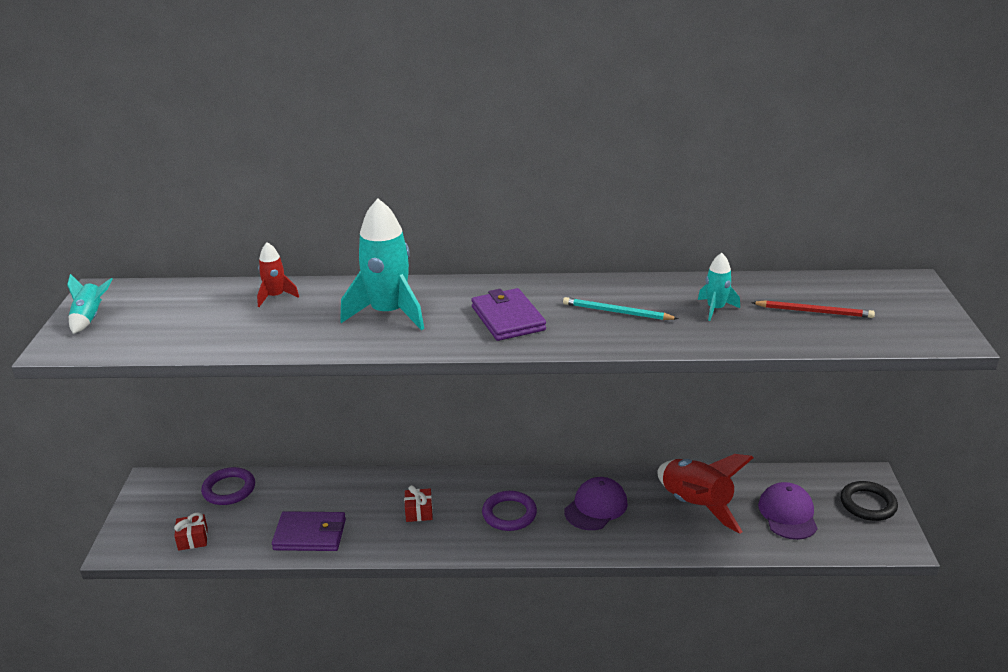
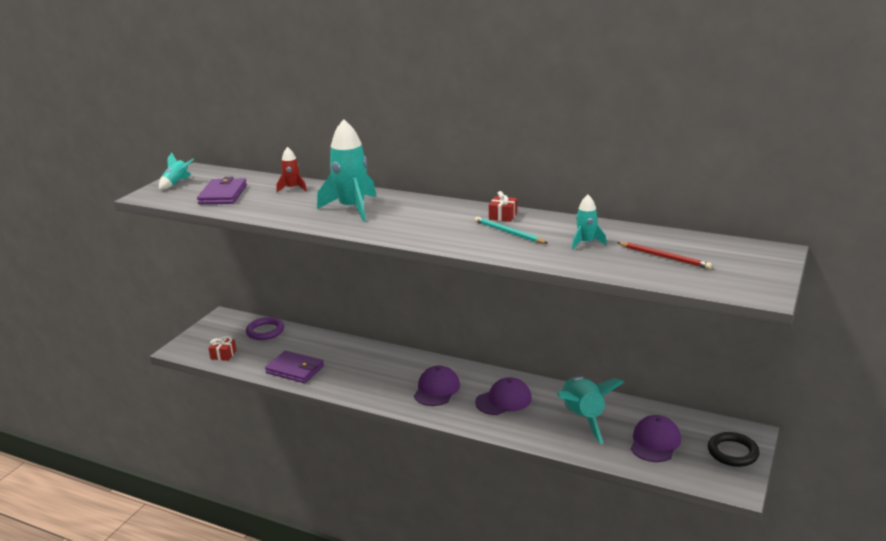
camera: 25 degrees right, 5 degrees down
red gift [404,485,433,522] -> red gift moved to [489,191,517,222]
purple wallet [471,288,546,341] -> purple wallet moved to [197,177,247,204]
purple ring [482,491,537,531] -> purple cap [414,365,460,406]
red rocket [657,454,754,534] -> turquoise rocket [557,376,624,444]

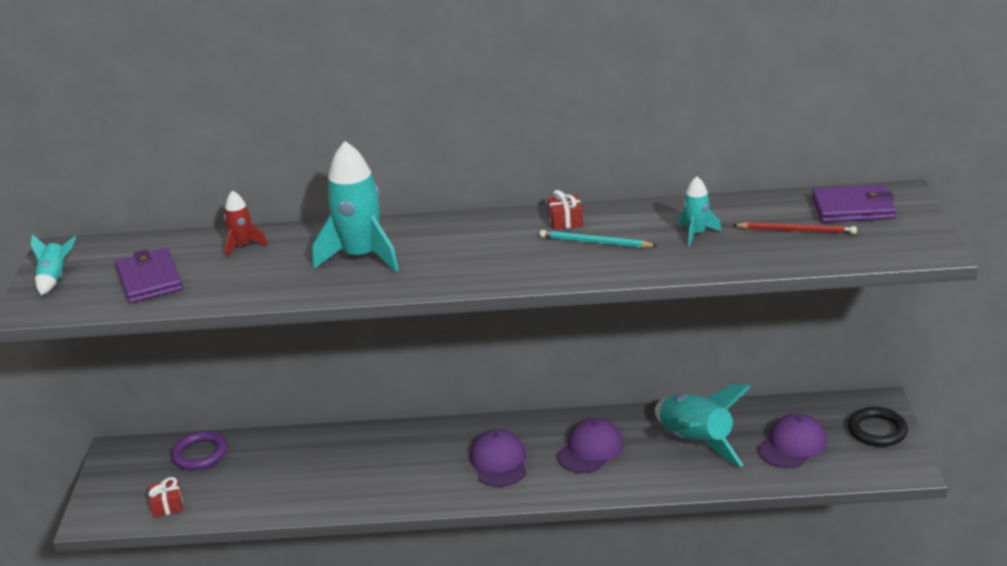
camera: 25 degrees left, 5 degrees up
purple wallet [265,351,324,383] -> purple wallet moved to [812,185,897,223]
purple cap [631,415,681,462] -> purple cap turned 45 degrees clockwise [758,413,827,468]

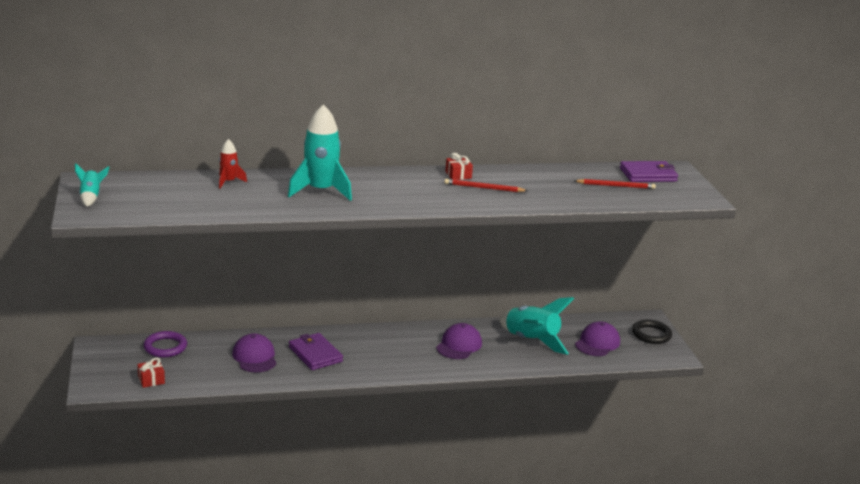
camera: 15 degrees left, 5 degrees down
purple wallet [115,248,183,303] -> purple wallet moved to [289,333,343,370]
purple cap [470,429,527,487] -> purple cap moved to [232,333,276,372]
turquoise pencil [540,230,658,248] -> red pencil [444,179,528,192]
turquoise rocket [678,176,722,246] -> none

